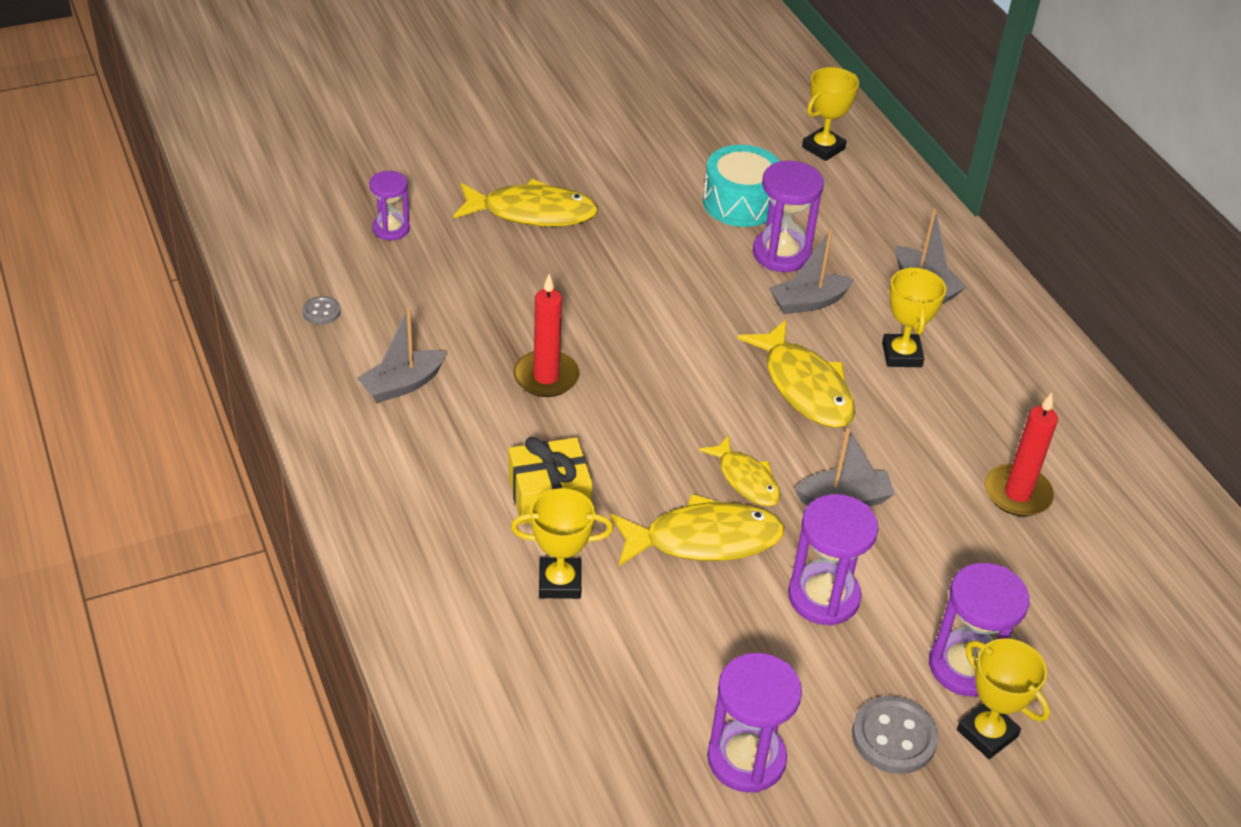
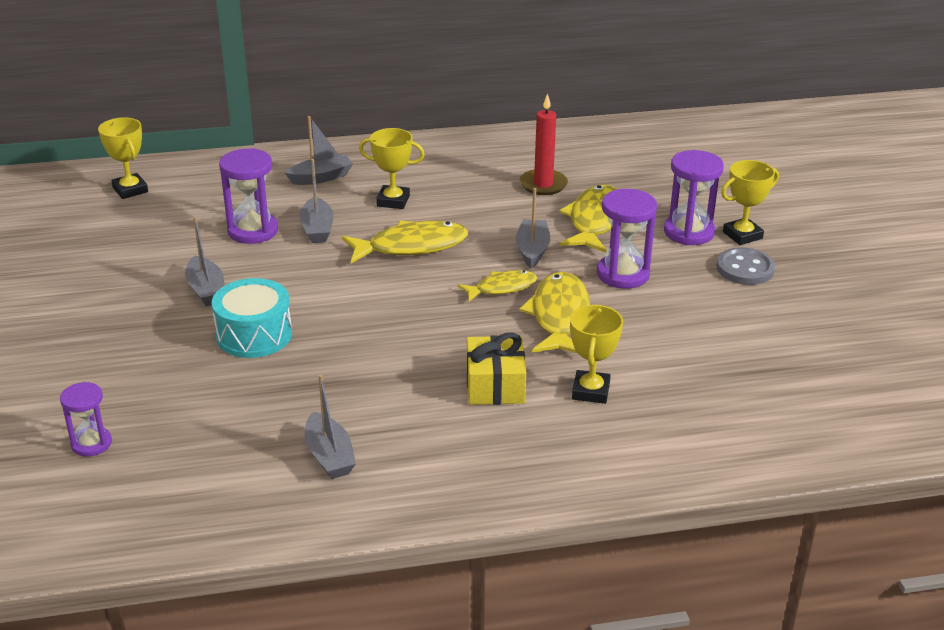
camera: 75 degrees left, 10 degrees down
grey button [303,296,341,325] -> none
yellow fish [454,179,598,227] -> yellow fish moved to [559,185,616,252]
red candle [514,274,579,397] -> none
turquoise drum [703,145,780,227] -> turquoise drum moved to [212,278,292,358]
purple hourglass [707,653,802,793] -> none
none -> grey boat [185,217,225,306]

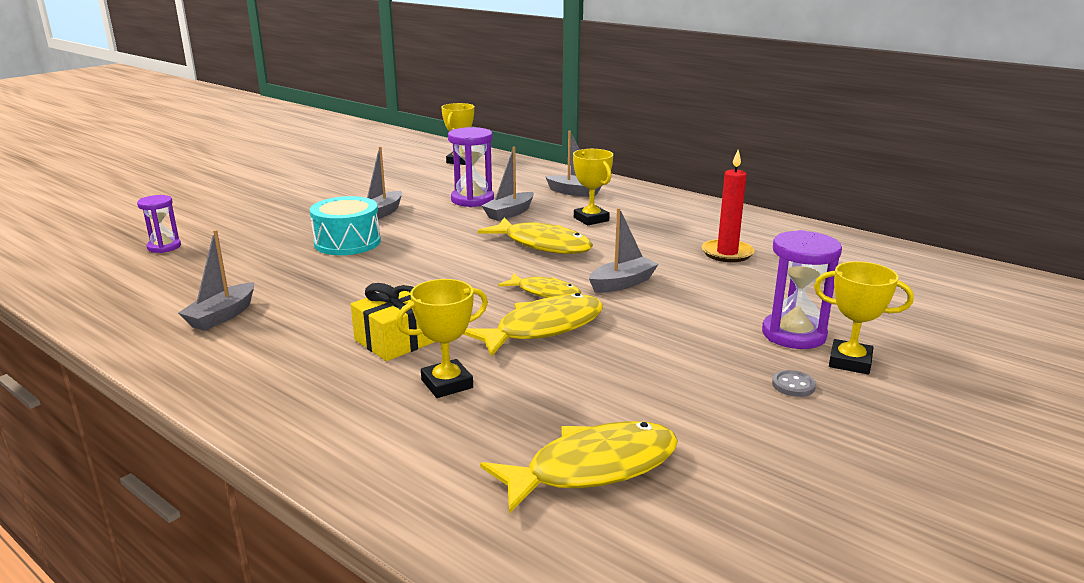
camera: 50 degrees right, 10 degrees down
yellow fish [559,185,616,252] -> yellow fish moved to [480,421,678,514]
purple hourglass [597,189,657,289] -> none
grey button [717,247,775,285] -> grey button [772,370,816,397], size x0.55

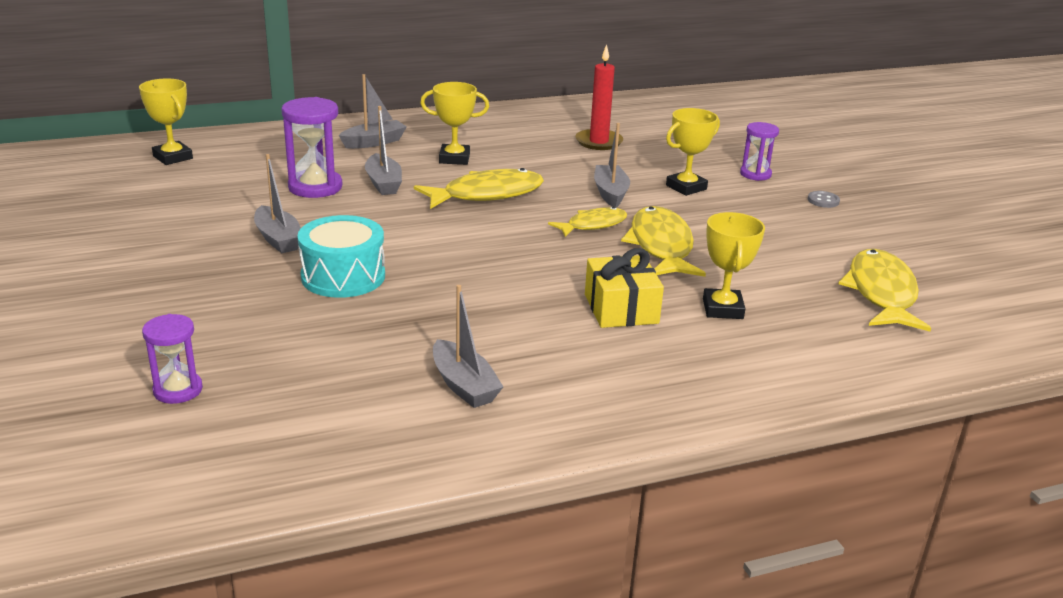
camera: 60 degrees left, 5 degrees up
purple hourglass [762,230,842,349] -> purple hourglass [740,122,779,181], size x0.63
yellow trophy [814,261,914,374] -> yellow trophy moved to [666,108,720,196]

